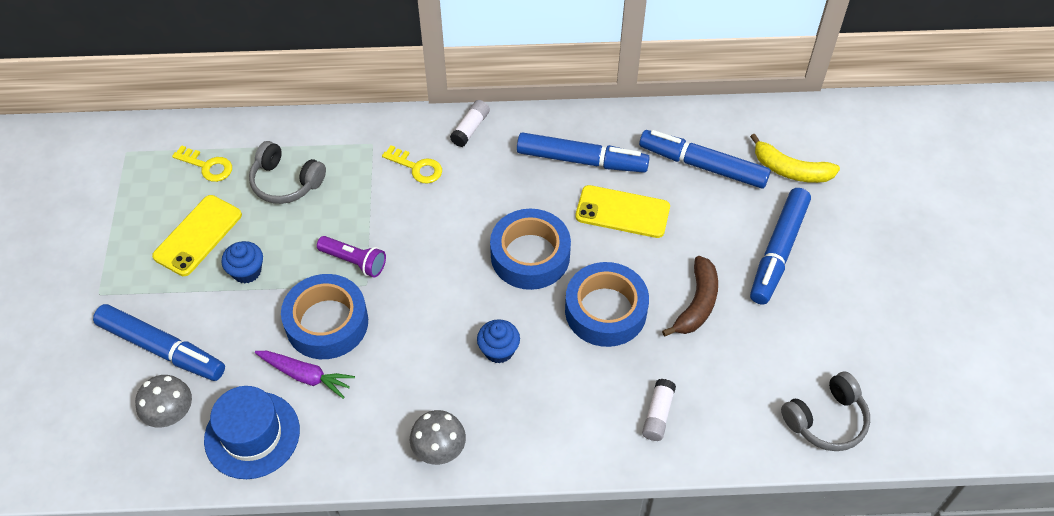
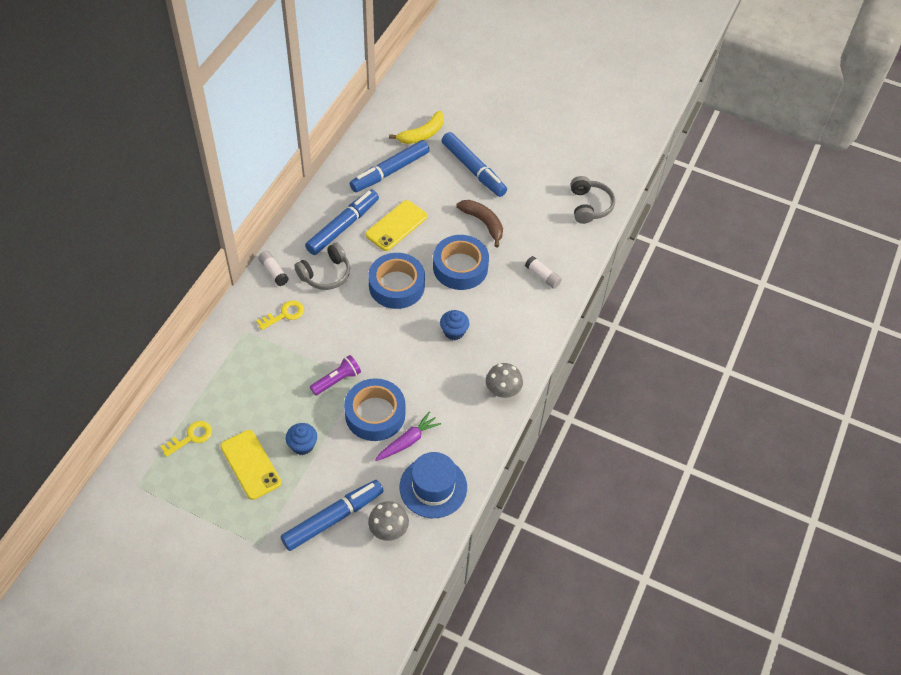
camera: 65 degrees left, 0 degrees up
grey headphones [249,141,326,204] -> grey headphones moved to [294,243,350,290]

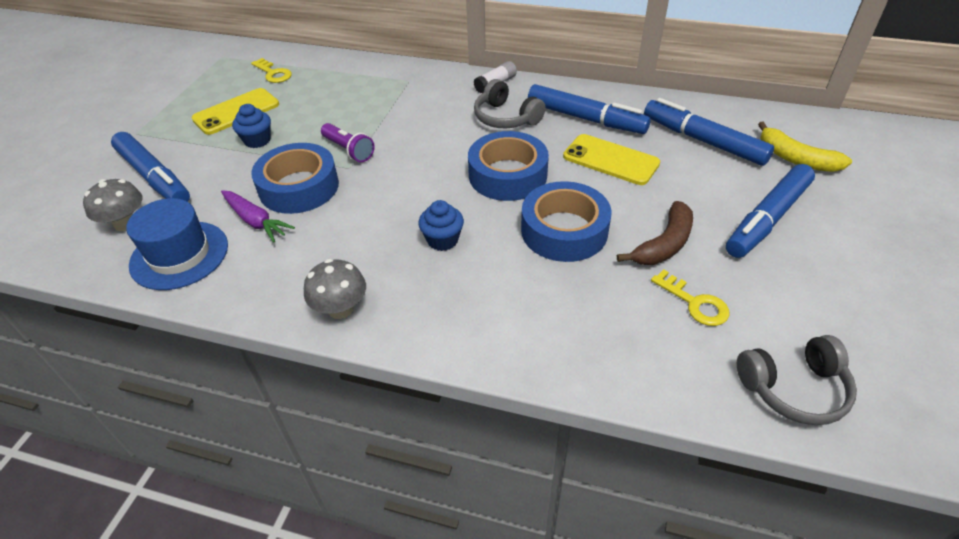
camera: 85 degrees right, 10 degrees down
yellow key [256,300,304,330] -> yellow key moved to [651,269,730,326]
white glue stick [525,256,562,289] -> none

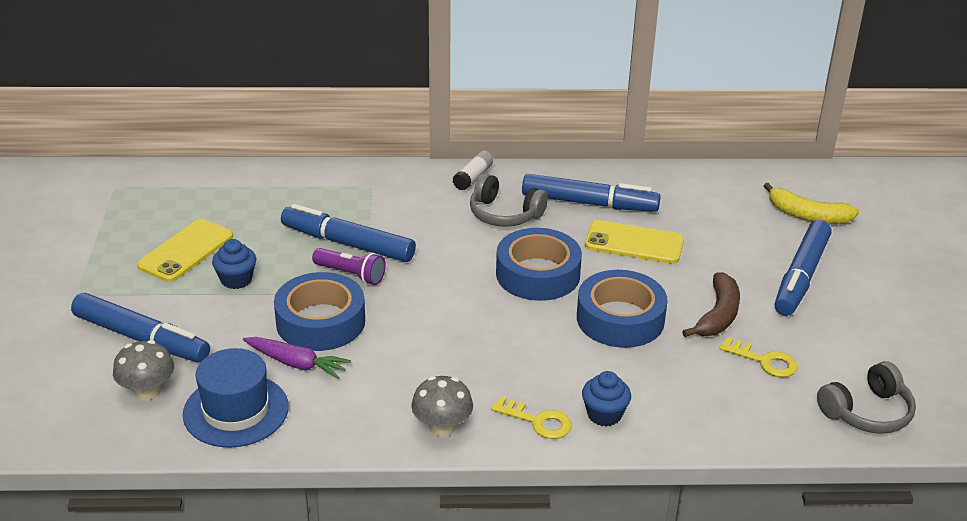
camera: 20 degrees left, 10 degrees down
yellow key [251,58,292,83] -> yellow key moved to [491,396,572,439]
blue cupcake [418,200,464,251] -> blue cupcake moved to [582,371,631,427]
blue marker [644,98,774,166] -> blue marker moved to [281,204,416,262]

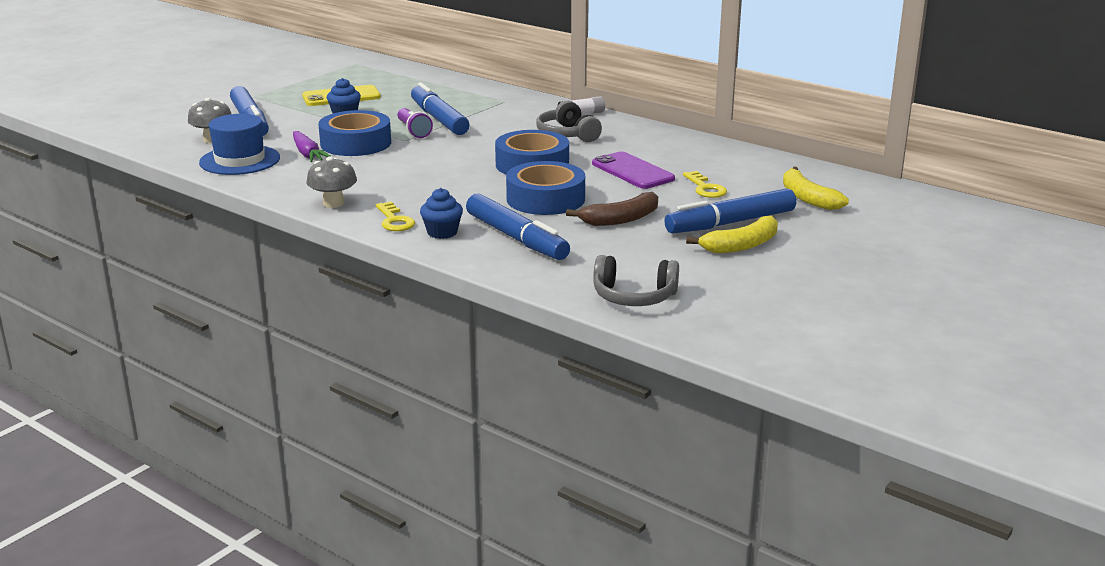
camera: 40 degrees right, 10 degrees down
blue marker [522,174,661,212] -> blue marker moved to [466,194,570,260]
yellow phone [585,220,684,264] -> purple phone [592,152,675,189]
yellow key [719,337,798,377] -> yellow key moved to [683,171,727,198]
none -> yellow banana [686,216,778,253]

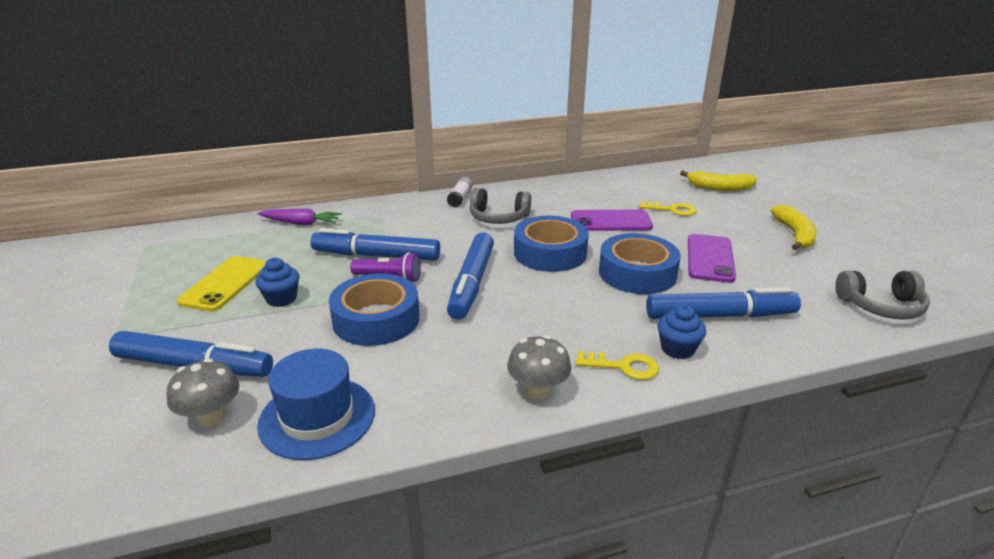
camera: 55 degrees left, 5 degrees up
purple carrot [293,131,332,162] -> purple carrot moved to [257,209,342,225]
brown banana [566,192,658,226] -> purple phone [688,234,736,283]
grey headphones [593,255,679,306] -> grey headphones turned 45 degrees clockwise [835,271,930,320]
blue marker [664,188,796,234] -> blue marker moved to [447,232,494,320]

